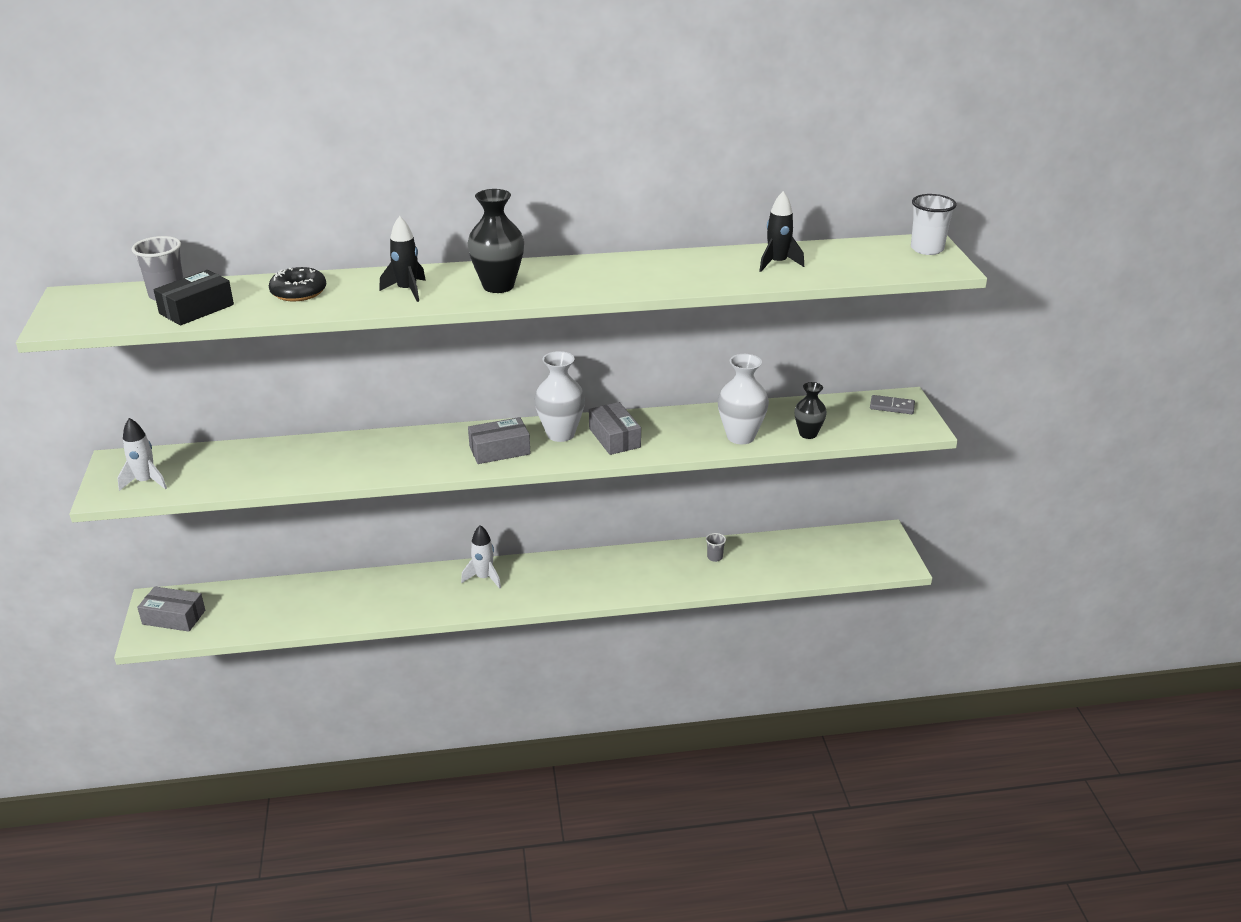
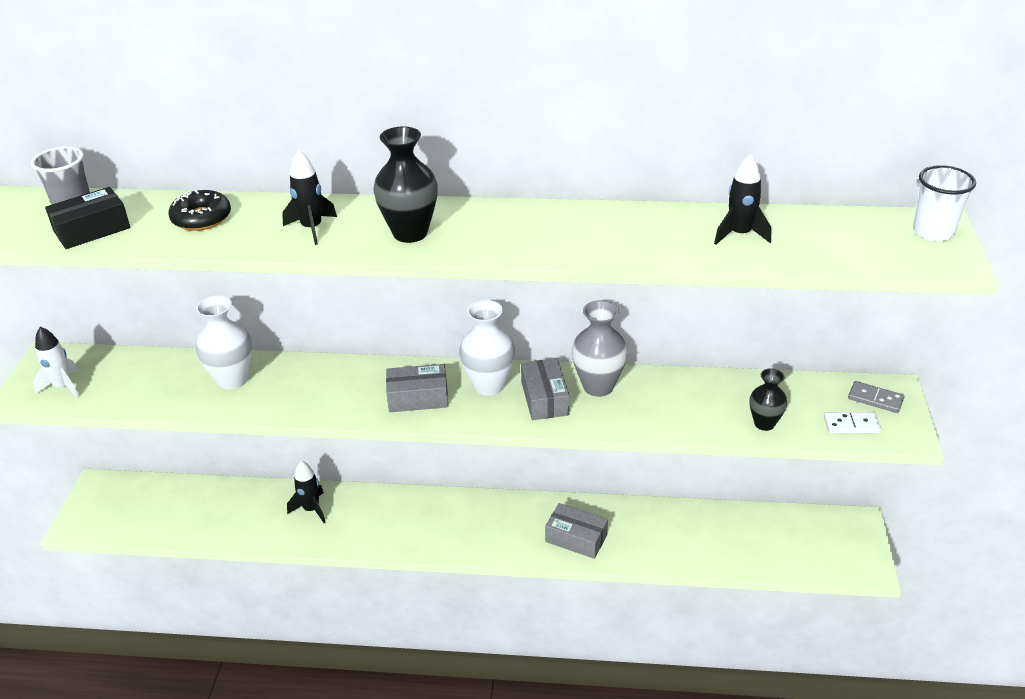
camera: 15 degrees right, 5 degrees up
grey box [137,586,205,632] -> grey box moved to [545,503,608,559]
white rocket [461,525,501,589] -> none
grey cup [706,533,726,562] -> none
white vase [718,354,769,444] -> white vase moved to [196,295,252,390]
none -> black rocket [287,461,326,523]
none -> grey vase [571,300,628,397]
none -> white domino [824,412,881,433]

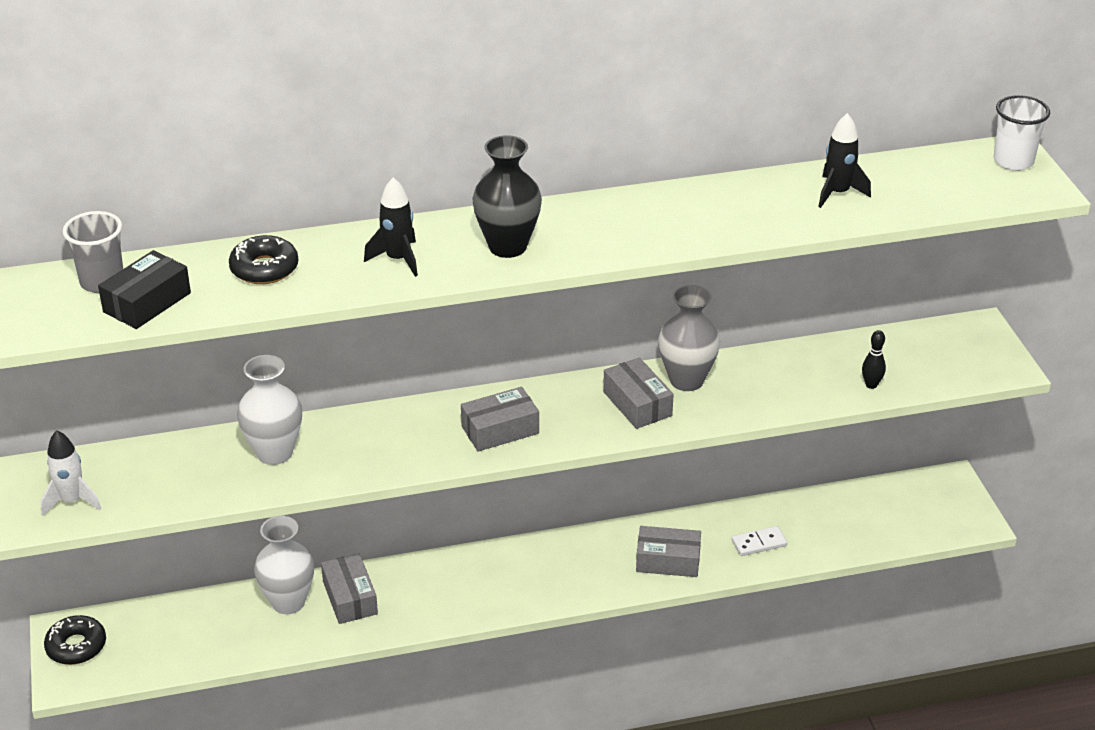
camera: 20 degrees left, 0 degrees up
black rocket [287,461,326,523] -> grey box [321,553,378,624]
white vase [459,300,515,396] -> white vase moved to [254,516,314,614]
black vase [749,368,787,431] -> black bowling pin [862,330,886,389]
white domino [824,412,881,433] -> white domino moved to [732,526,787,556]
grey domino [848,381,904,413] -> none
none -> black donut [44,615,106,665]

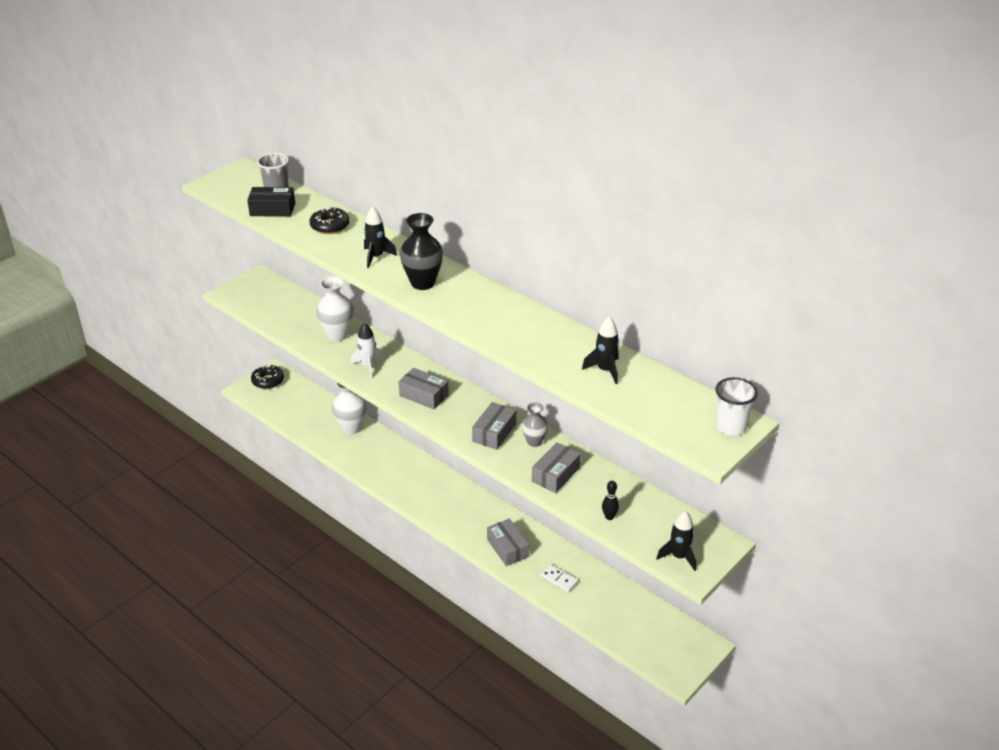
camera: 55 degrees right, 0 degrees up
white rocket [41,430,101,516] -> white rocket moved to [350,323,384,378]
grey box [321,553,378,624] -> grey box moved to [532,442,581,493]
grey vase [658,285,720,391] -> grey vase [522,402,548,447], size x0.63
none -> black rocket [656,511,696,571]

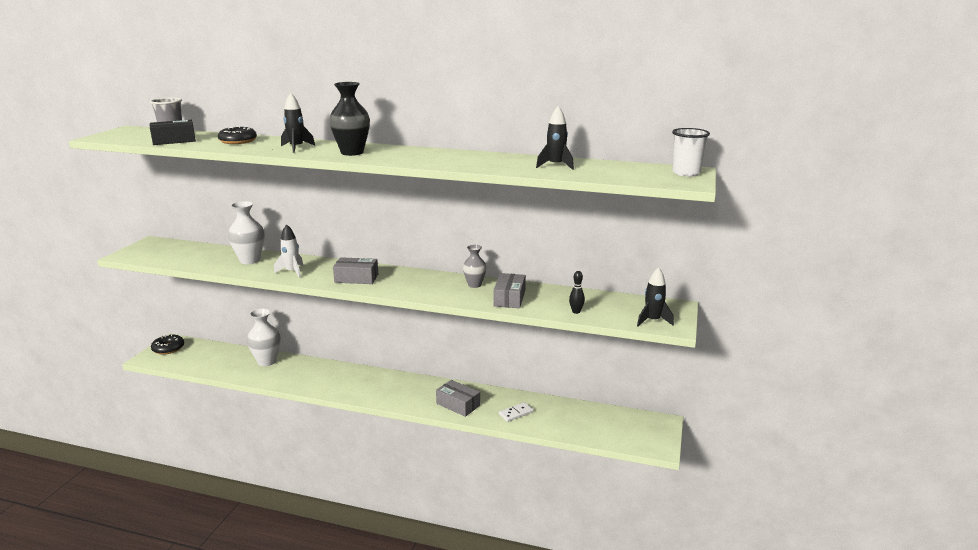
camera: 25 degrees left, 15 degrees down
grey box [472,402,516,450] -> none
white domino [540,564,578,592] -> white domino turned 45 degrees counterclockwise [499,402,533,422]

